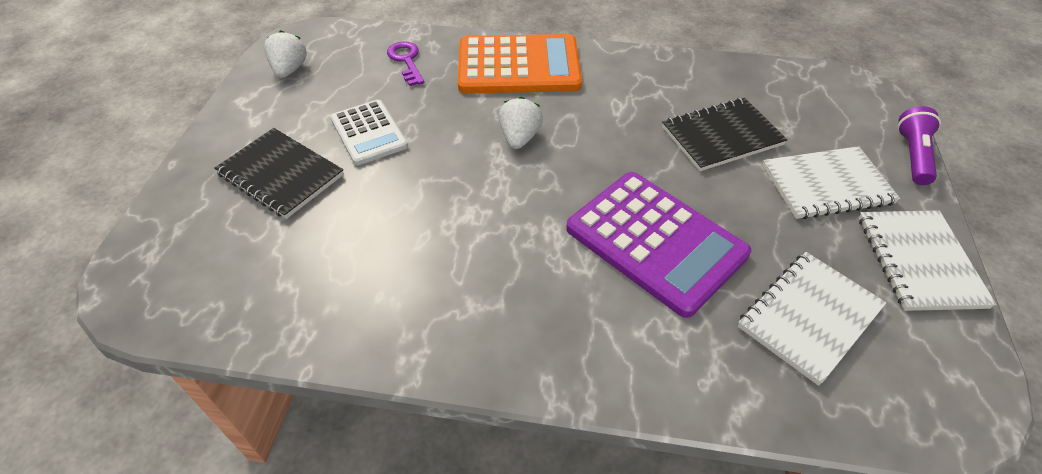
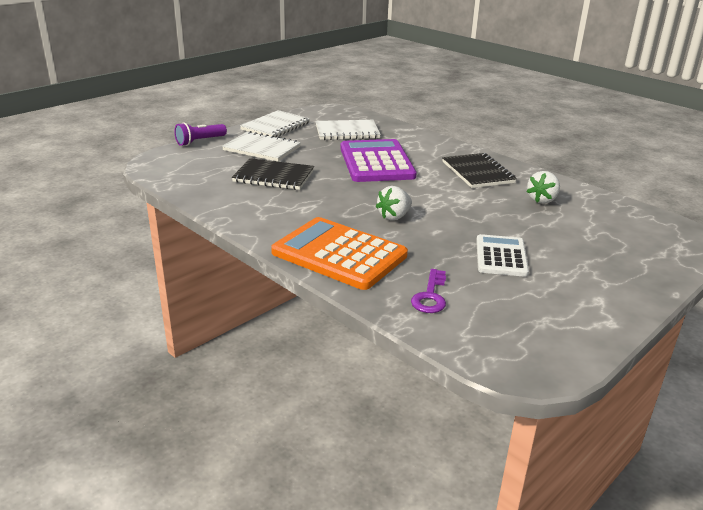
camera: 145 degrees left, 20 degrees down
black notebook [214,128,344,219] -> black notebook moved to [442,153,517,188]
white strawberry [264,30,307,78] -> white strawberry moved to [527,171,560,204]

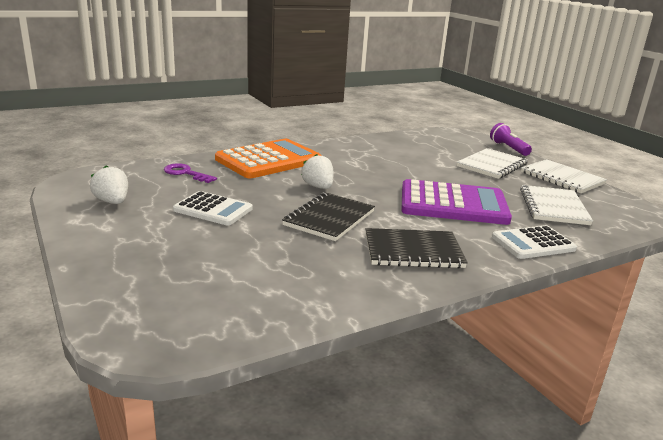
camera: 105 degrees right, 5 degrees down
black notebook [232,158,314,190] -> black notebook moved to [282,192,375,241]
white strawberry [527,171,560,204] -> white strawberry moved to [90,165,128,204]
none -> white calculator [492,225,577,259]

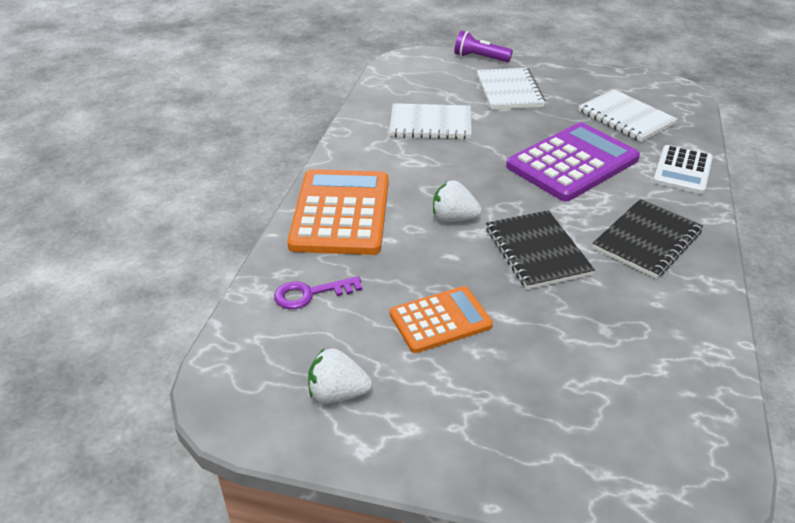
camera: 45 degrees left, 15 degrees up
white calculator [173,191,253,225] -> orange calculator [390,286,493,353]
white notebook [521,159,607,193] -> white notebook moved to [389,103,472,140]

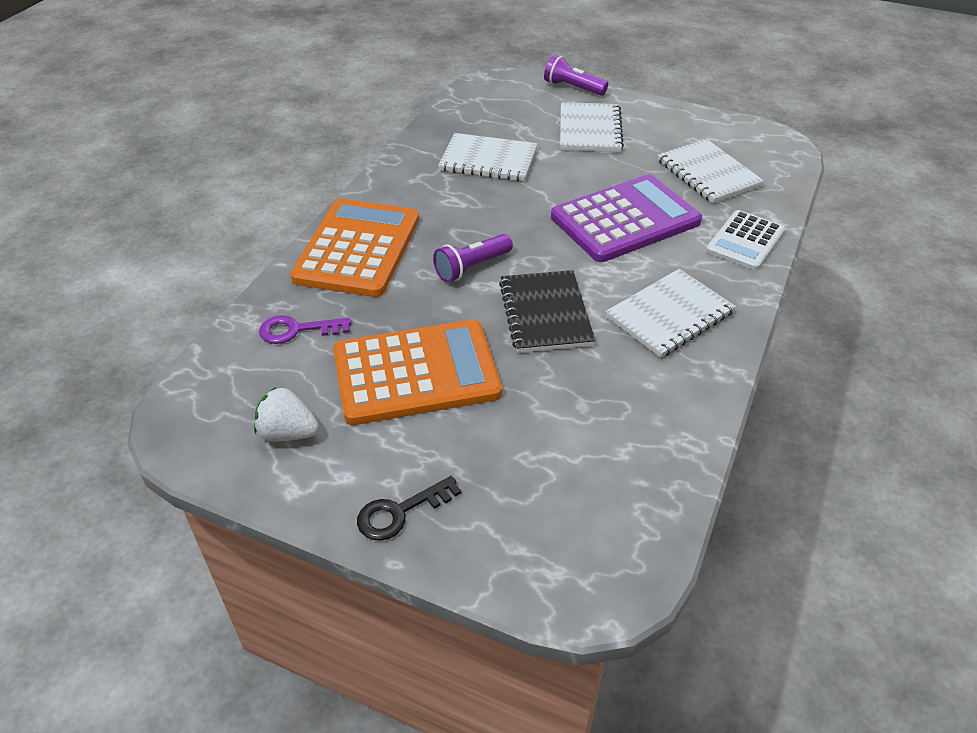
camera: 10 degrees right, 5 degrees up
orange calculator [390,286,493,353] -> orange calculator [333,320,502,425], size x1.68
white strawberry [433,180,482,222] -> purple flashlight [433,234,513,282]
black notebook [592,199,703,279] -> white notebook [605,269,736,358]
none -> black key [357,476,461,541]

